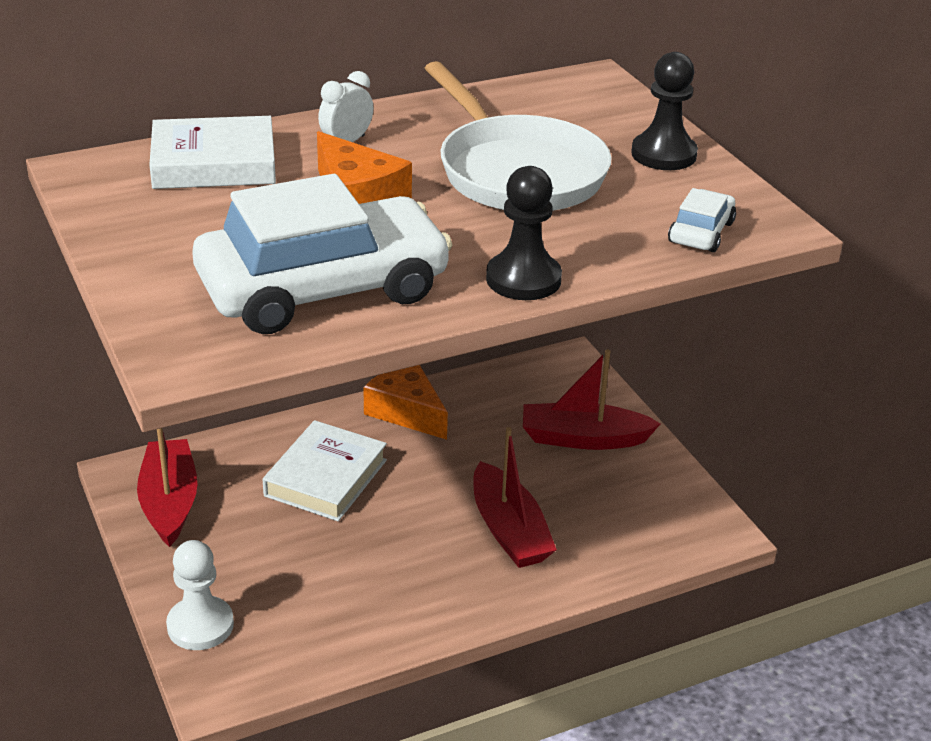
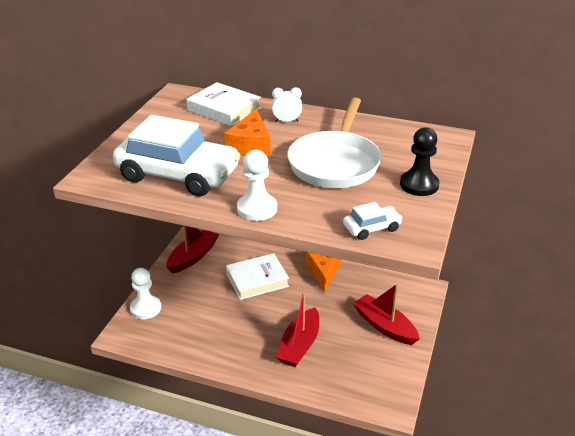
camera: 45 degrees right, 0 degrees up
black pawn [486,166,562,300] -> white pawn [237,150,277,221]

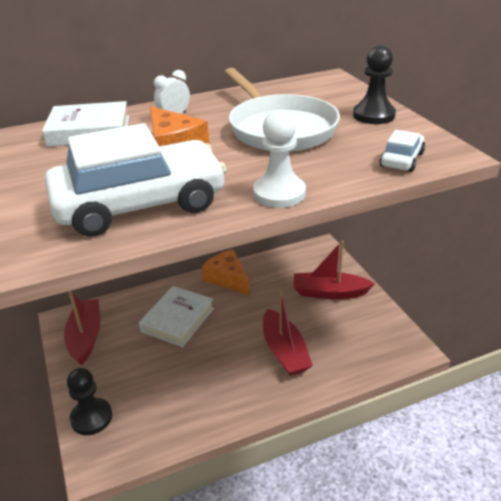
camera: 40 degrees left, 0 degrees up
white pawn [130,268,161,319] -> black pawn [67,368,112,435]

